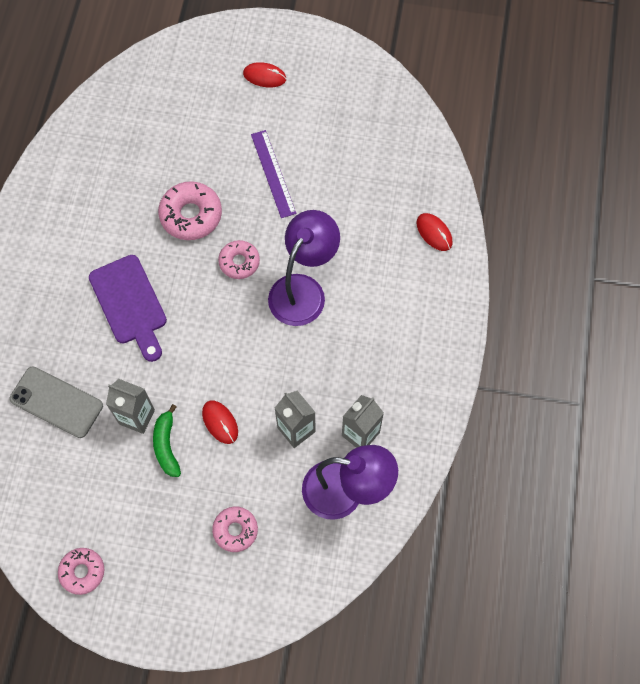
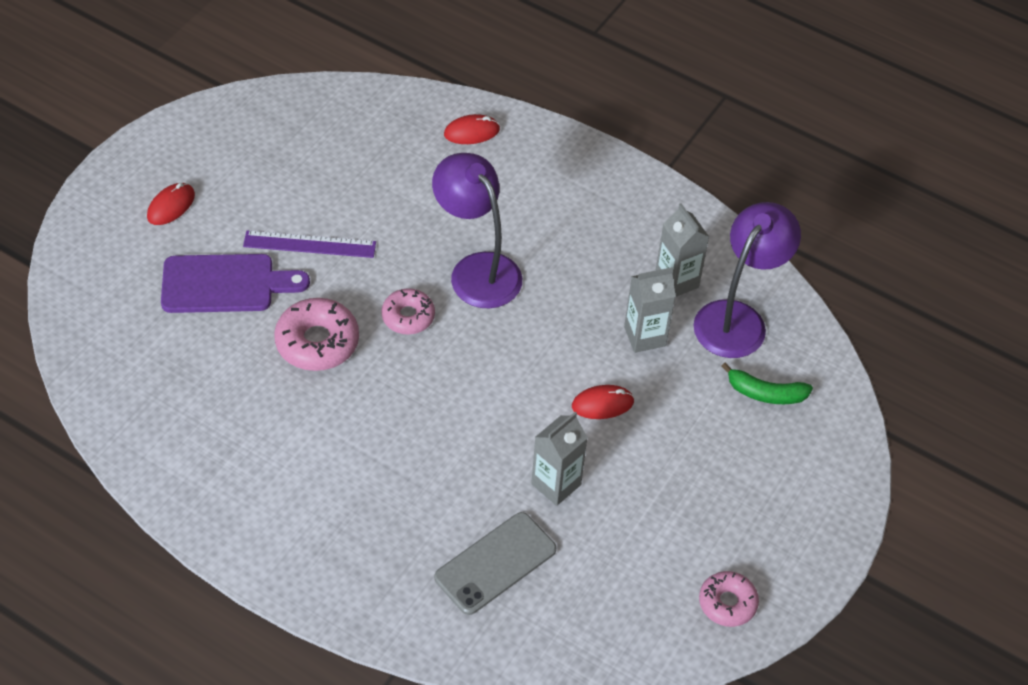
camera: 70 degrees left, 15 degrees down
purple cutting board [89,255,167,362] -> purple cutting board moved to [161,254,310,313]
green banana [153,404,181,477] -> green banana moved to [721,363,813,404]
pink donut [212,507,258,552] -> none

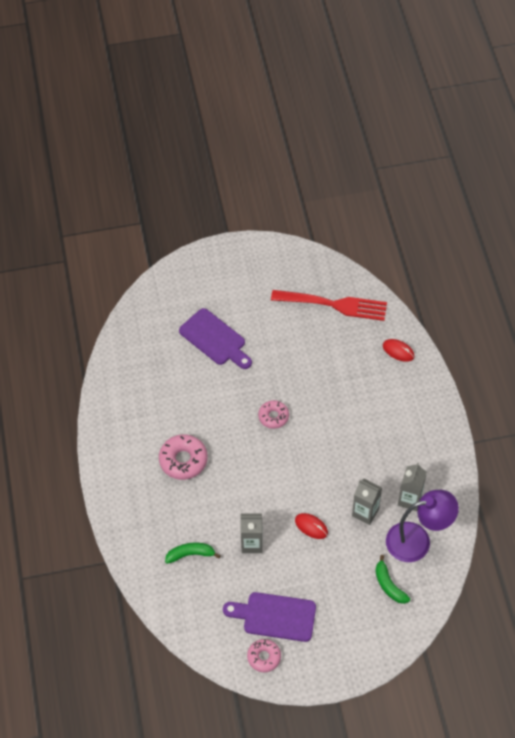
camera: 50 degrees right, 5 degrees up
red mouse [147,183,195,225] -> none
purple ruler [243,230,376,258] -> none
pink donut [274,298,359,371] -> pink donut moved to [159,434,208,480]
purple lamp [432,153,522,308] -> none
grey phone [434,512,556,615] -> green banana [165,543,221,564]
none -> purple cutting board [223,592,316,642]
none -> red fork [271,290,387,321]

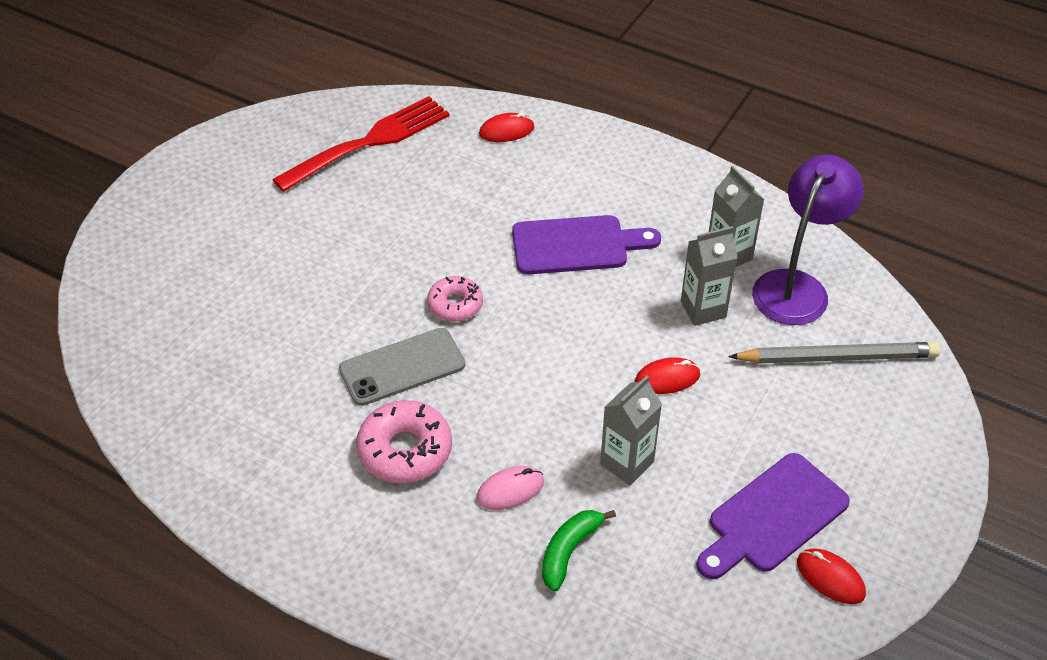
camera: 50 degrees left, 10 degrees down
purple cutting board [179,308,252,369] -> purple cutting board moved to [512,215,661,275]
pink donut [247,639,281,672] -> red mouse [797,549,866,604]
green banana [375,555,410,604] -> grey pencil [728,342,941,364]
none -> grey phone [339,328,465,406]
none -> pink mouse [476,466,544,510]

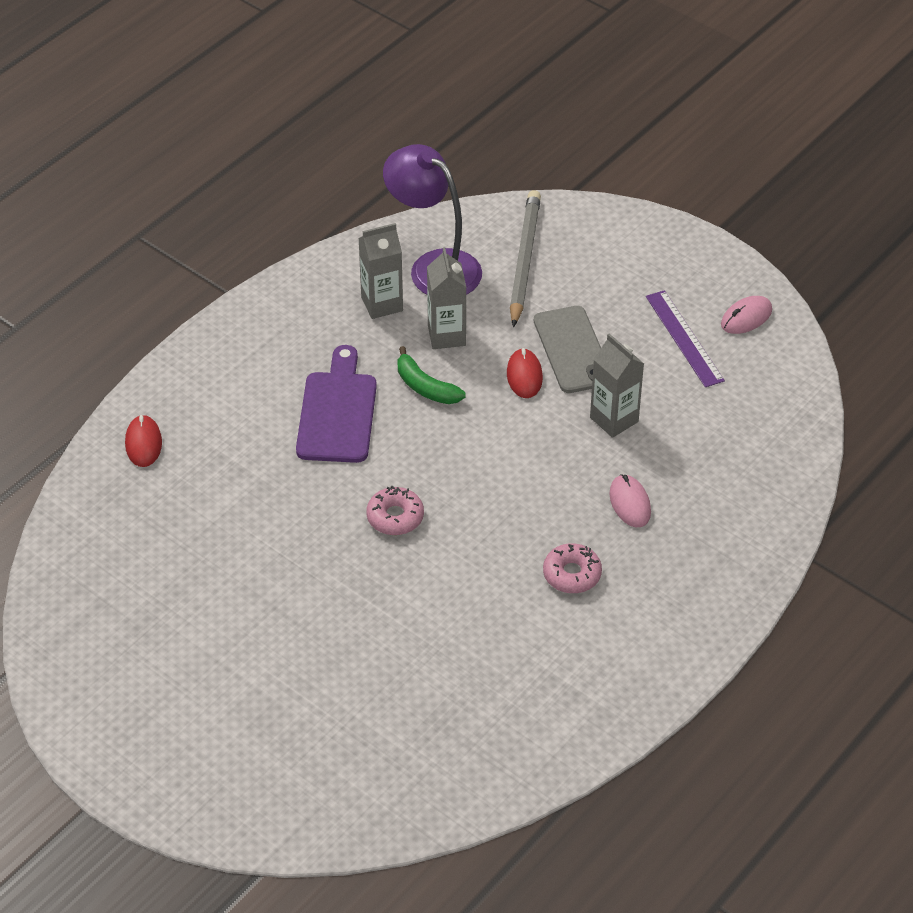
camera: 80 degrees left, 0 degrees up
red fork [272,96,450,192] -> none
grey phone [339,328,465,406] -> grey phone moved to [534,306,601,393]
pink donut [356,400,452,483] -> pink donut [543,543,602,593], size x0.64
green banana [542,510,616,592] -> green banana moved to [398,346,466,404]
purple cutting board [696,453,850,579] -> purple ruler [646,290,725,387]
red mouse [797,549,866,604] -> pink mouse [721,296,772,334]

